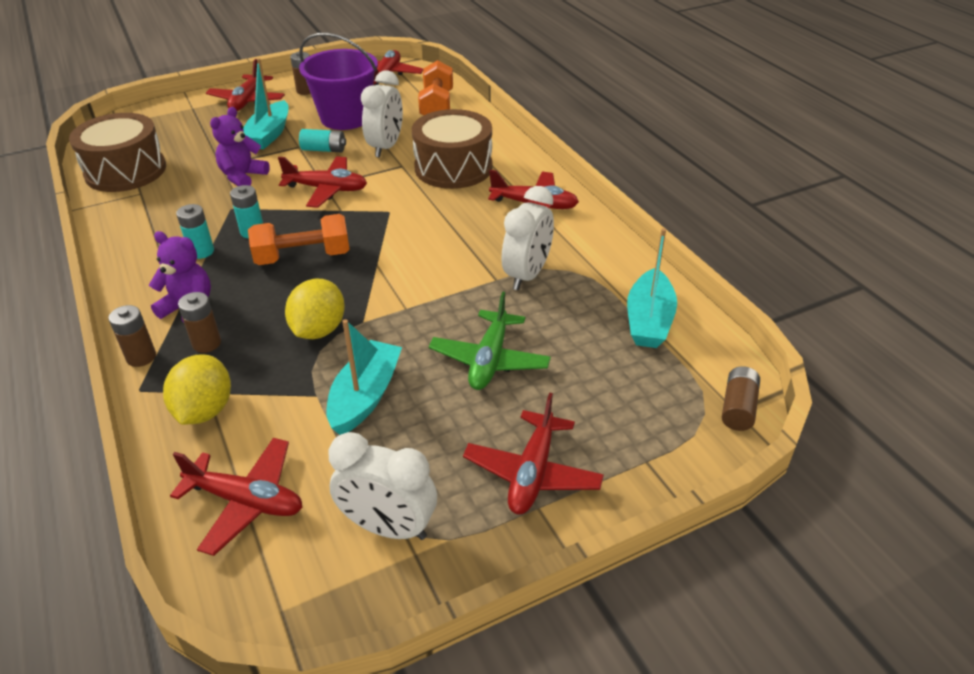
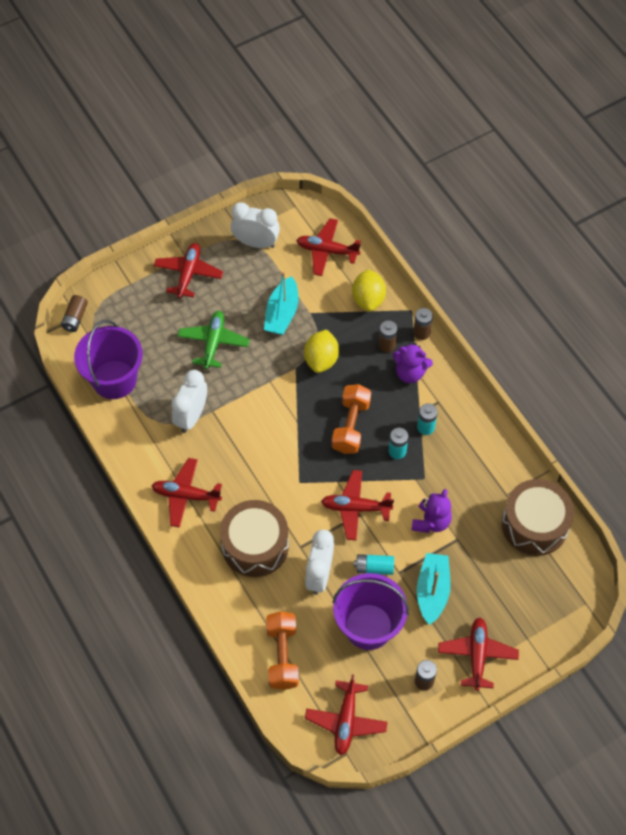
camera: 175 degrees right, 20 degrees up
orange dumbbell [248,214,350,265] -> orange dumbbell turned 60 degrees counterclockwise [332,384,371,454]
turquoise boat [627,228,677,348] -> purple bucket [74,320,143,399]

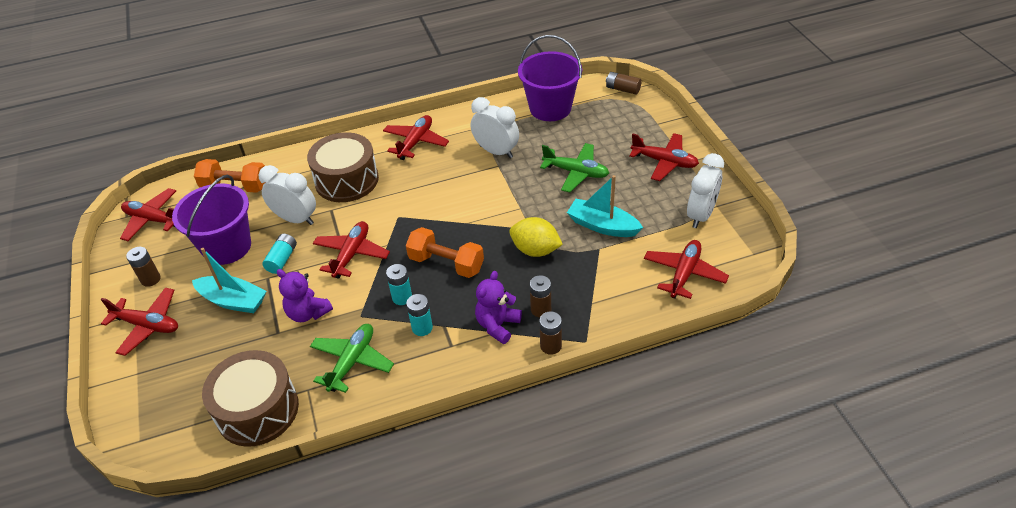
camera: 105 degrees right, 15 degrees down
yellow lemon [352,269,386,311] -> none
none -> green plane [310,324,394,393]

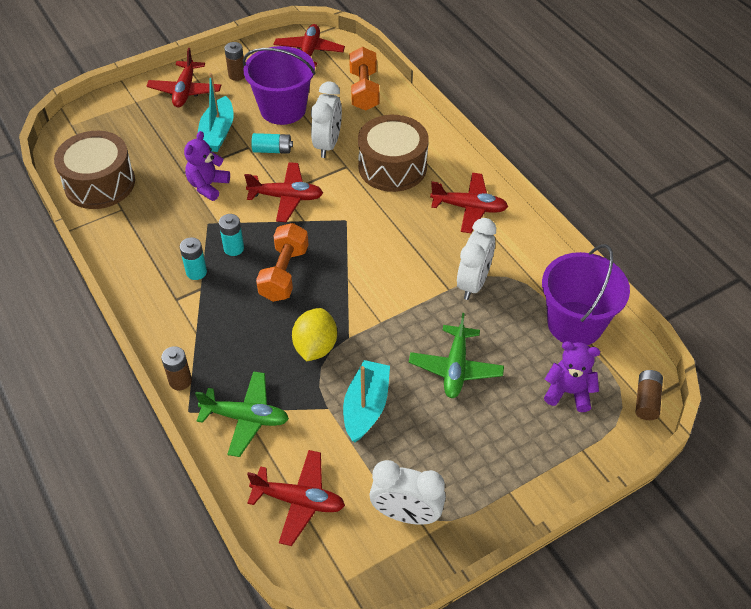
camera: 75 degrees right, 5 degrees up
green plane [310,324,394,393] -> green plane moved to [195,371,289,457]
purple teddy bear [475,271,522,344] -> purple teddy bear moved to [544,341,600,412]
brown battery [530,275,551,318] -> none
red plane [629,133,699,181] -> none

